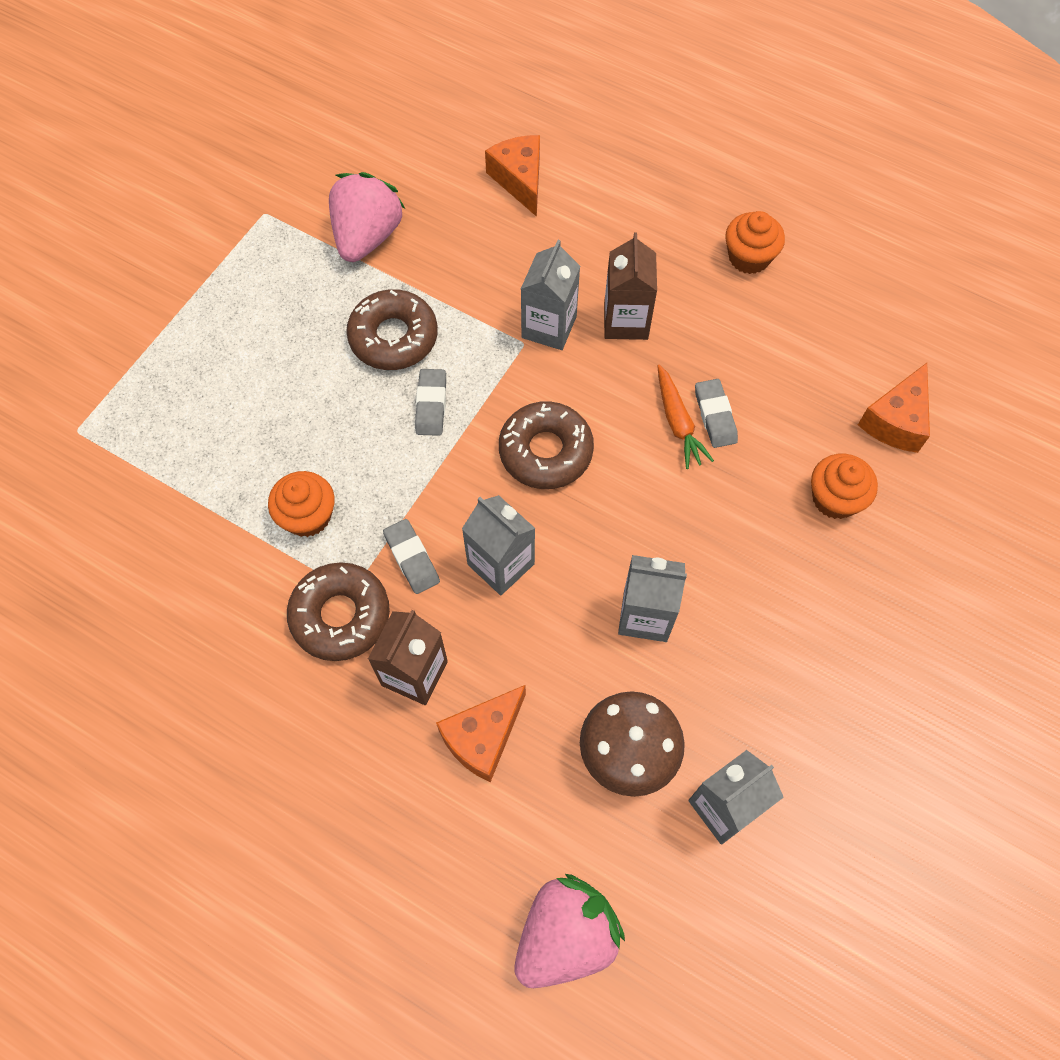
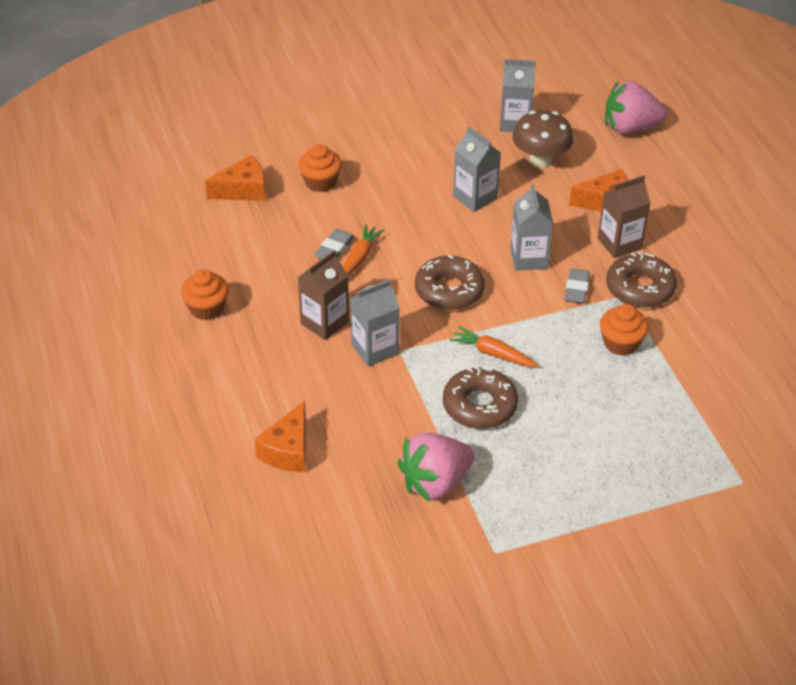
camera: 140 degrees left, 20 degrees down
grey eraser [415,369,446,436] -> orange carrot [450,326,538,367]

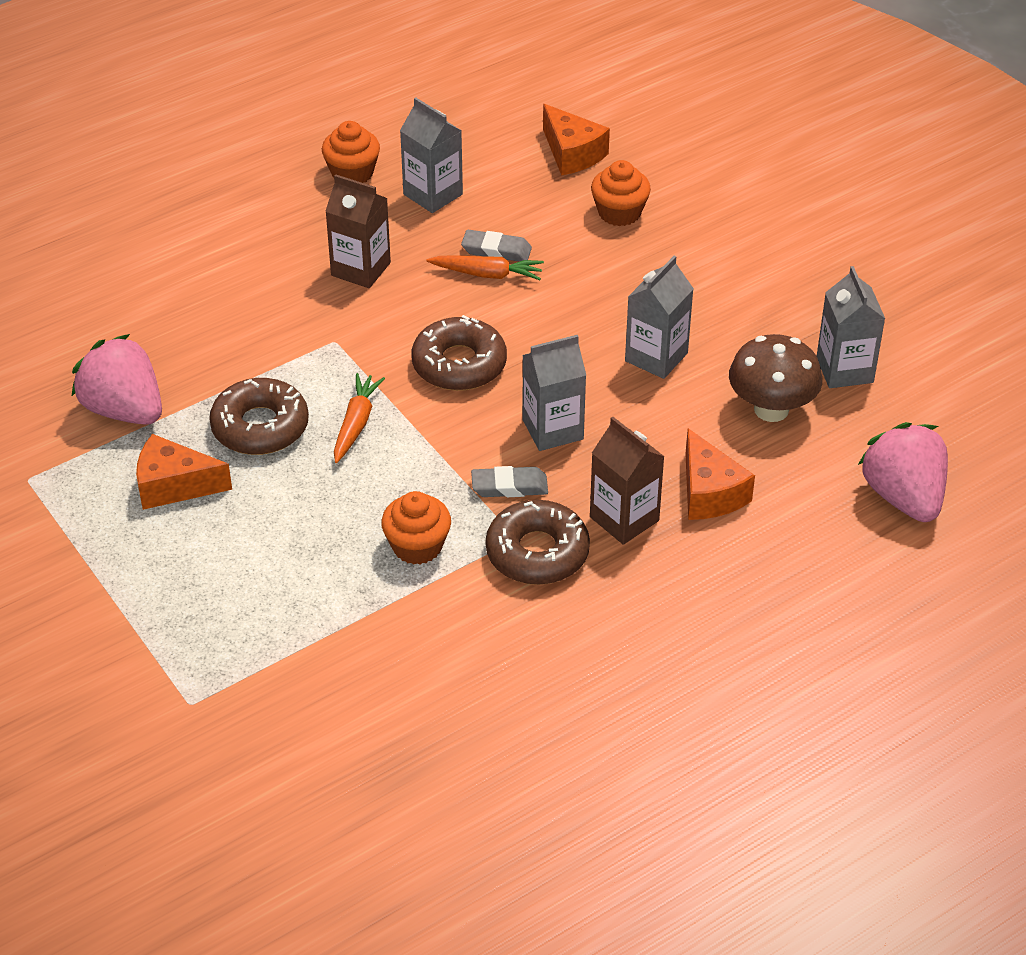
camera: 75 degrees right, 0 degrees up
orange cheese [254,401,306,472] -> orange cheese moved to [136,434,232,510]
grey carton [350,279,400,366] -> grey carton moved to [400,97,463,213]

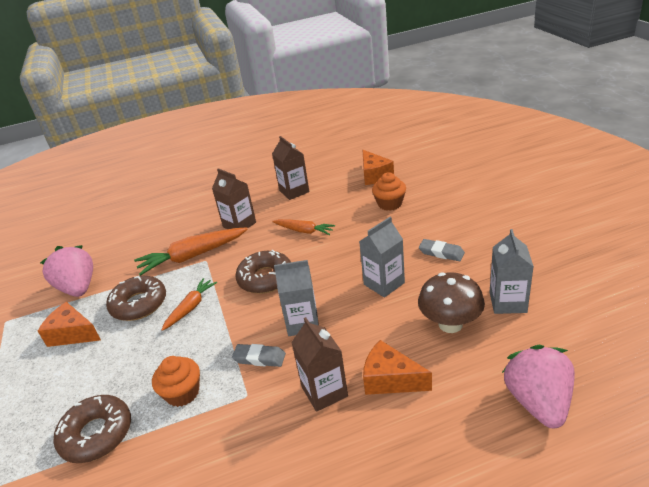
camera: 20 degrees right, 10 degrees down
orange cupcake [322,121,380,183] -> none
grey carton [400,97,463,213] -> brown carton [272,136,309,200]
grey eraser [461,230,532,262] -> grey eraser moved to [419,239,465,261]
brown donut [486,500,590,585] -> brown donut moved to [54,395,131,463]
orange cheese [685,428,755,520] -> orange cheese turned 120 degrees clockwise [363,340,432,395]
none -> orange carrot [134,227,248,276]

